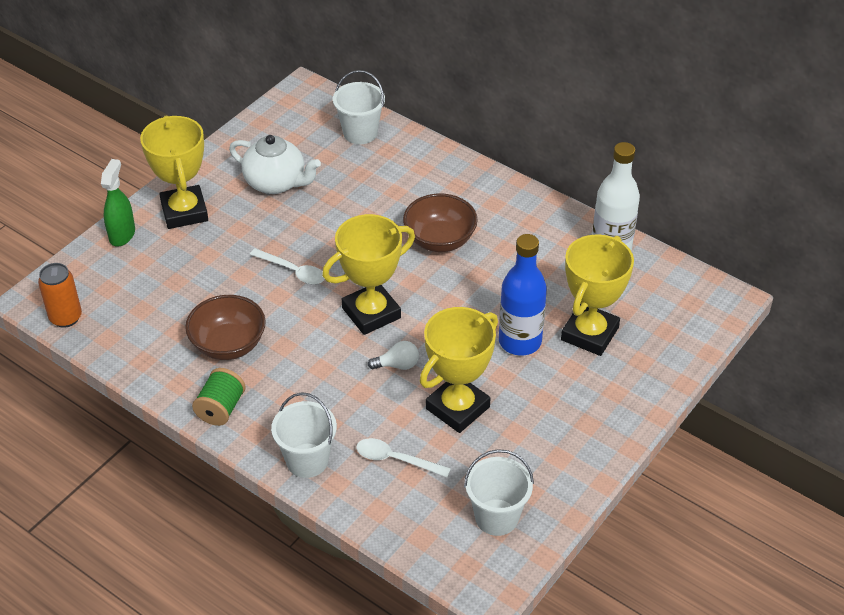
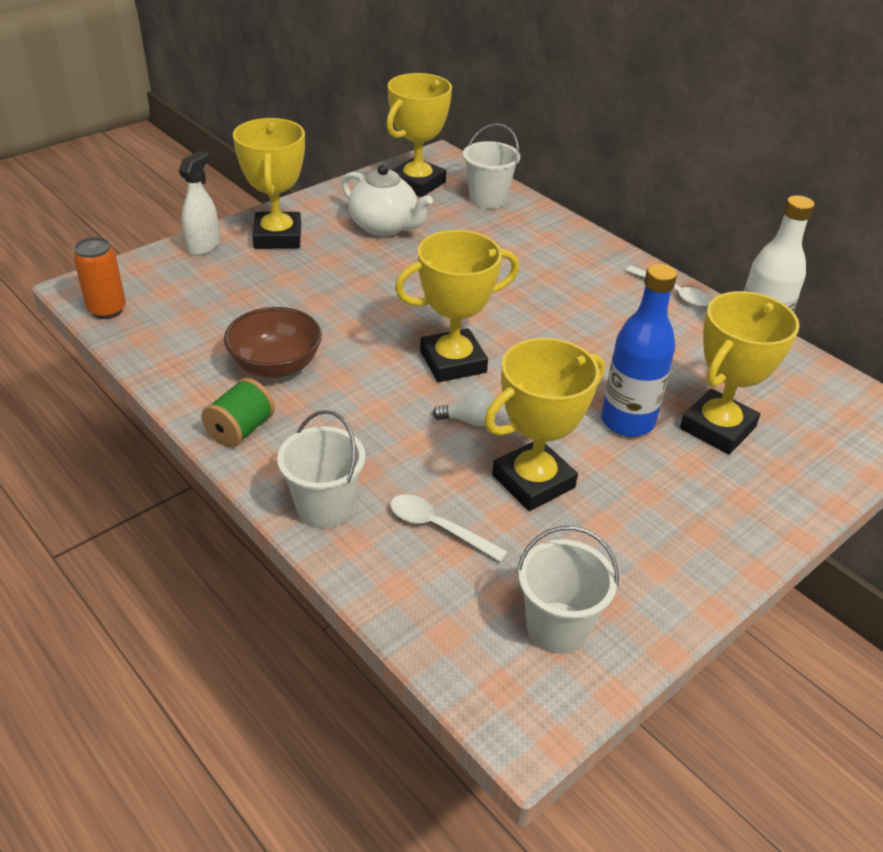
camera: 10 degrees right, 5 degrees down
green spray bottle [101,159,135,246] -> white spray bottle [179,151,220,256]
white spoon [250,248,324,284] -> white spoon moved to [625,266,712,307]
brown bowl [403,193,478,252] -> none
none -> yellow trophy [386,73,452,197]

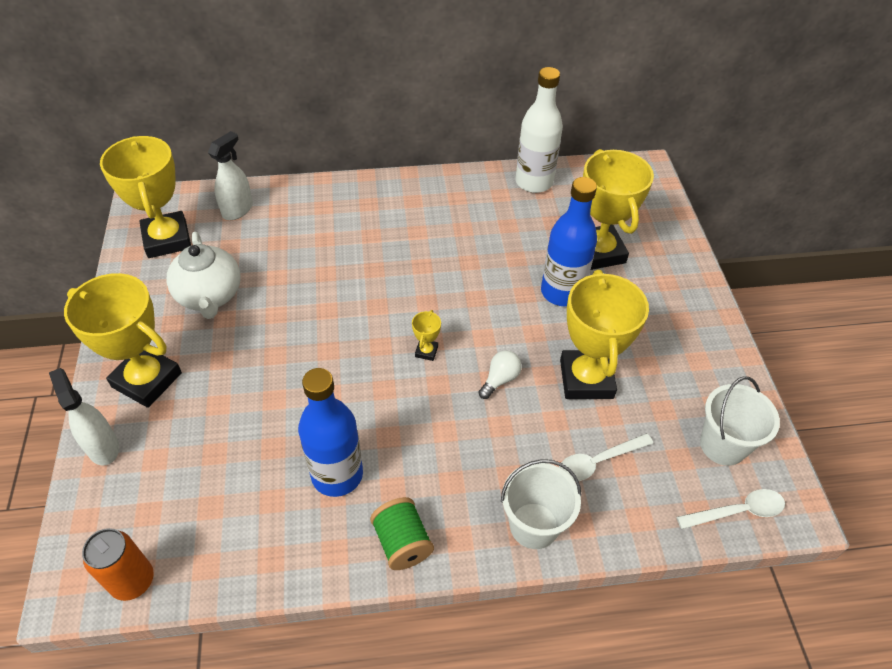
camera: 55 degrees left, 10 degrees up
brown bowl [224,307,322,378] -> blue bottle [298,368,363,497]
white teapot [341,164,433,236] -> white teapot turned 90 degrees clockwise [166,232,241,319]
yellow trophy [395,230,519,382] -> yellow trophy [412,310,441,361], size x0.41
white bucket [463,123,520,209] -> white spray bottle [208,131,253,220]
white spoon [625,266,712,307] -> white spoon moved to [677,489,785,529]

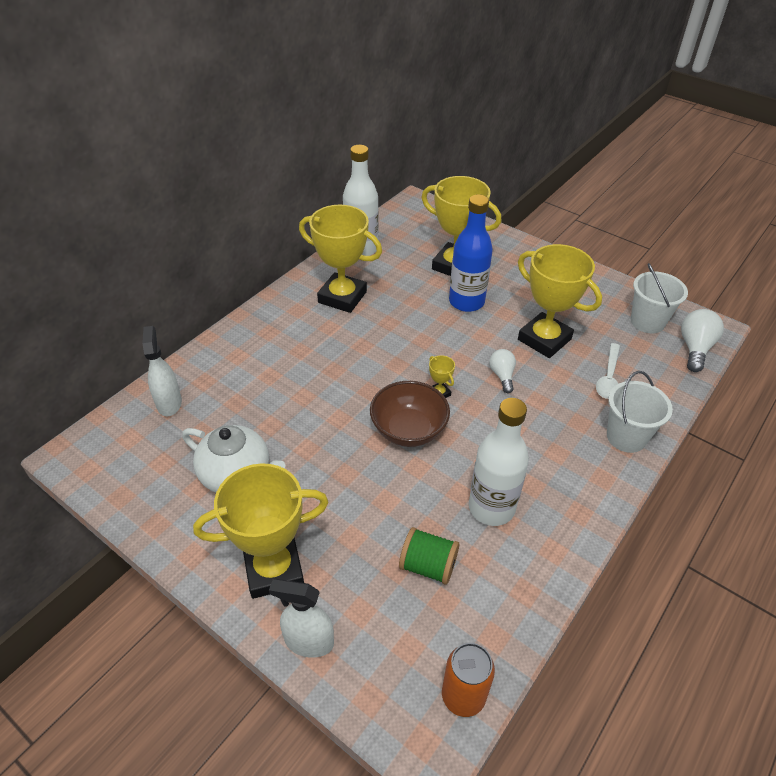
camera: 45 degrees left, 5 degrees down
yellow trophy [100,136,191,258] -> yellow trophy moved to [299,205,382,313]
blue bottle [298,368,363,497] -> white bottle [469,398,529,526]
green spool [370,497,434,570] -> green spool moved to [399,527,459,585]
white spoon [677,489,785,529] -> white light bulb [681,309,724,372]
none -> brown bowl [370,381,450,447]

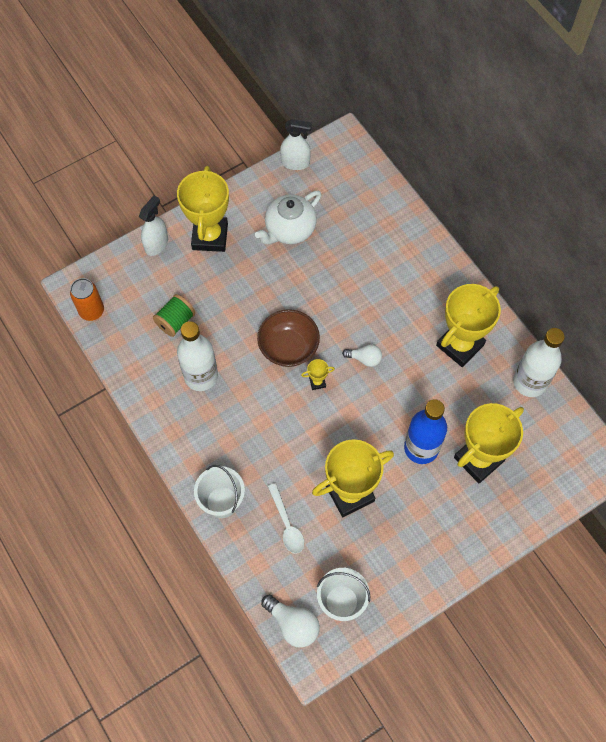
camera: 110 degrees right, 20 degrees up
white spray bottle [142,326,182,416] -> white spray bottle moved to [280,119,312,170]
white light bulb [489,349,516,393] -> white light bulb moved to [342,345,382,367]
white spoon [596,343,620,399] -> white spoon turned 150 degrees counterclockwise [268,483,304,554]

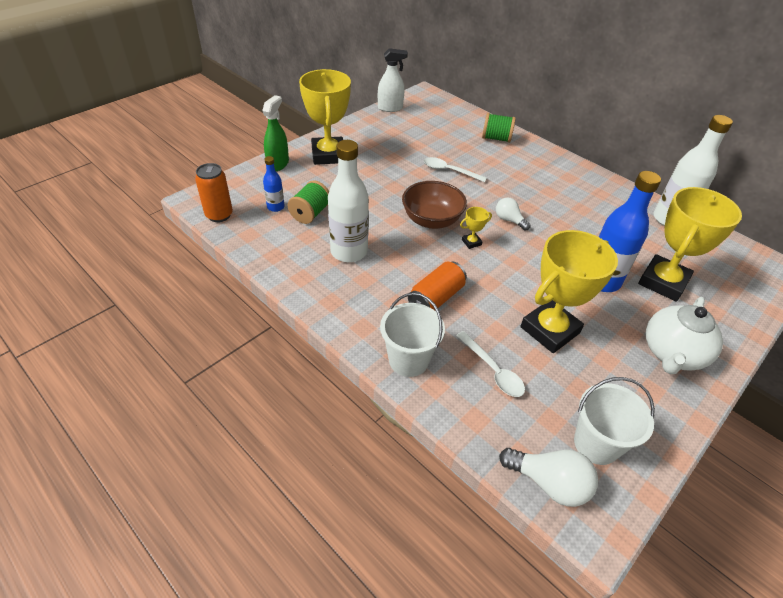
camera: 15 degrees left, 20 degrees down
white spray bottle [139,195,168,256] -> green spray bottle [262,95,289,171]
white teapot [255,191,321,244] -> white teapot moved to [646,297,723,374]
white light bulb [342,345,382,367] -> white light bulb turned 135 degrees counterclockwise [496,198,530,231]
yellow trophy [436,284,501,367] -> none
none -> blue bottle [263,156,285,212]
none -> orange can [408,262,467,310]
none -> white spoon [424,157,487,182]
none -> green spool [482,113,516,143]

